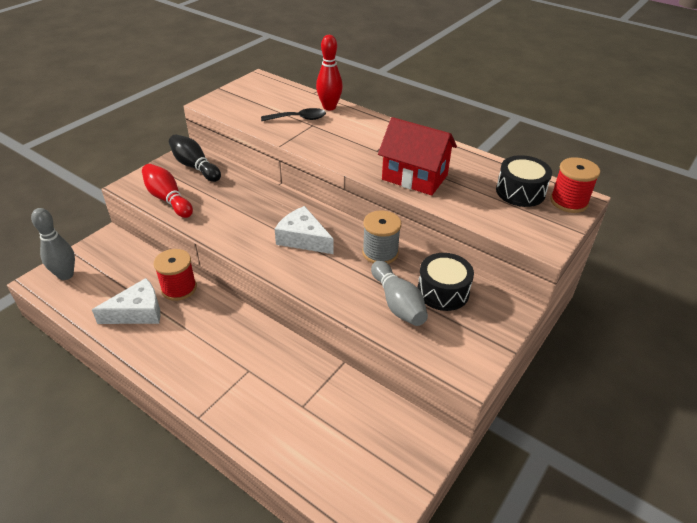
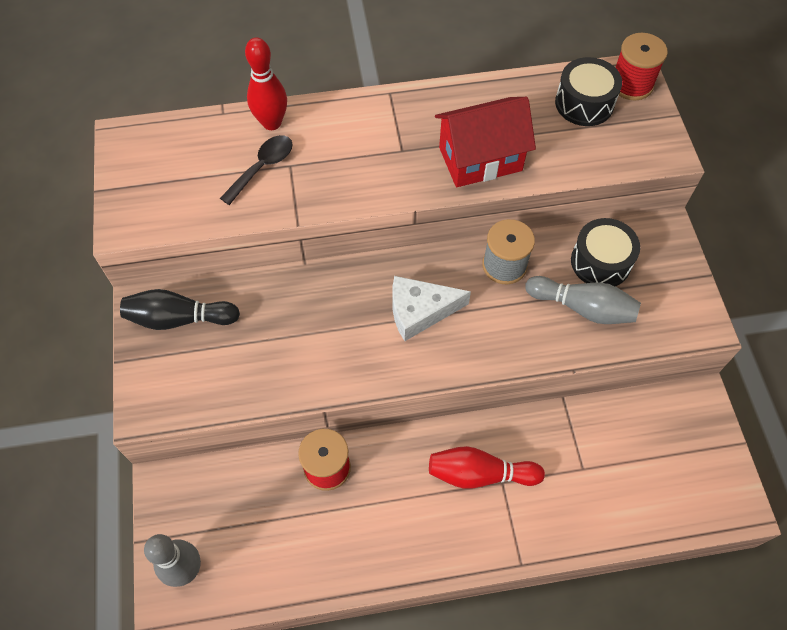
camera: 45 degrees left, 20 degrees up
white cheese [92,278,160,324] -> none
red bowling pin [142,164,193,218] -> red bowling pin moved to [429,446,545,489]

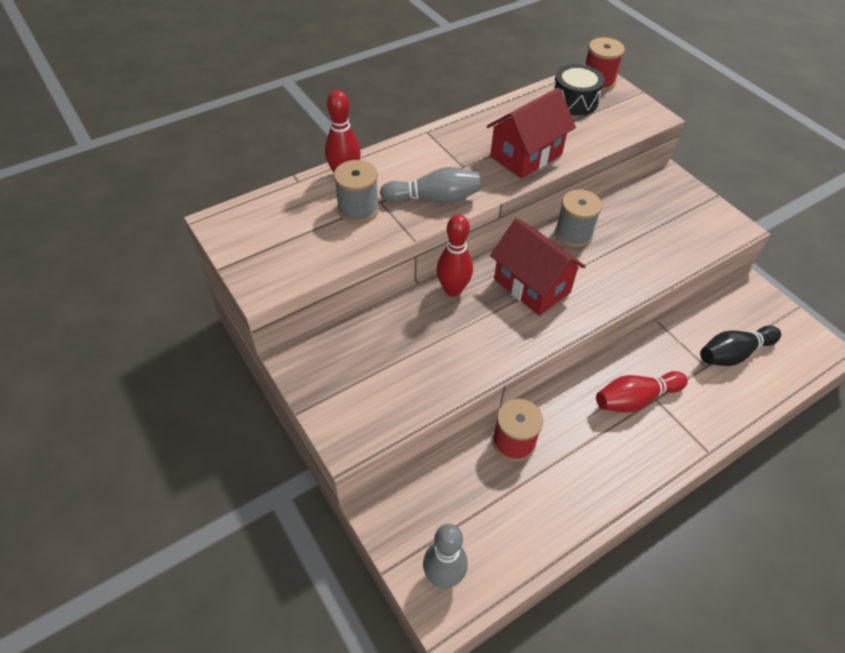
camera: 25 degrees left, 10 degrees down
black bowling pin [120,289,240,330] -> black bowling pin moved to [700,326,781,366]
black spoon [220,135,292,205] -> grey spool [334,160,379,223]
white cheese [392,276,471,341] -> red house [490,218,586,316]
grey bowling pin [525,276,641,324] -> grey bowling pin moved to [380,167,481,203]
black drum [571,218,640,286] -> none
none -> red bowling pin [437,214,473,297]

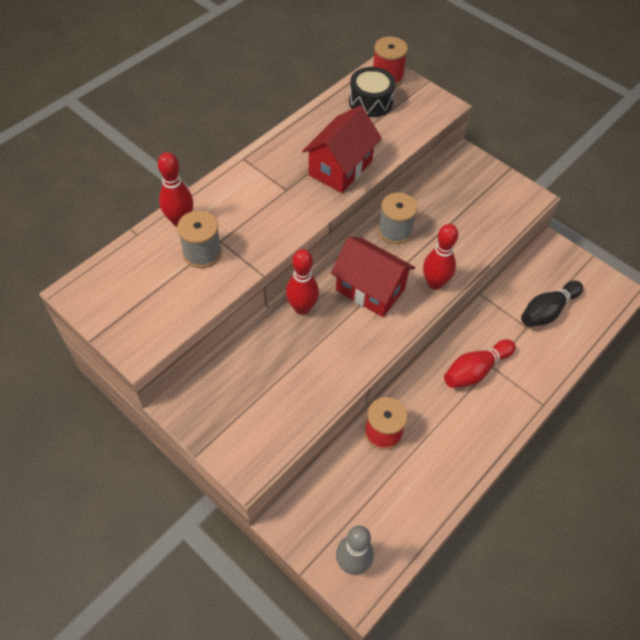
camera: 15 degrees left, 5 degrees up
grey bowling pin [380,167,481,203] -> none
none -> red bowling pin [423,224,458,290]

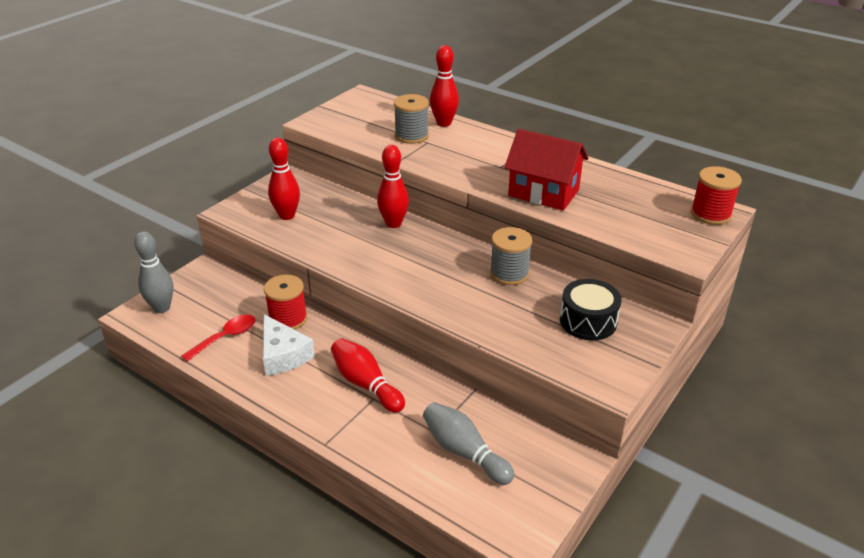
camera: 85 degrees right, 20 degrees down
red house [331,237,415,317] -> none
black drum [349,67,396,117] -> black drum moved to [560,279,622,340]
red bowling pin [423,224,458,290] -> red bowling pin moved to [268,138,300,220]
black bowling pin [521,281,583,327] -> grey bowling pin [423,402,514,485]
none -> red spoon [181,315,255,361]
none -> white cheese [263,314,315,376]

